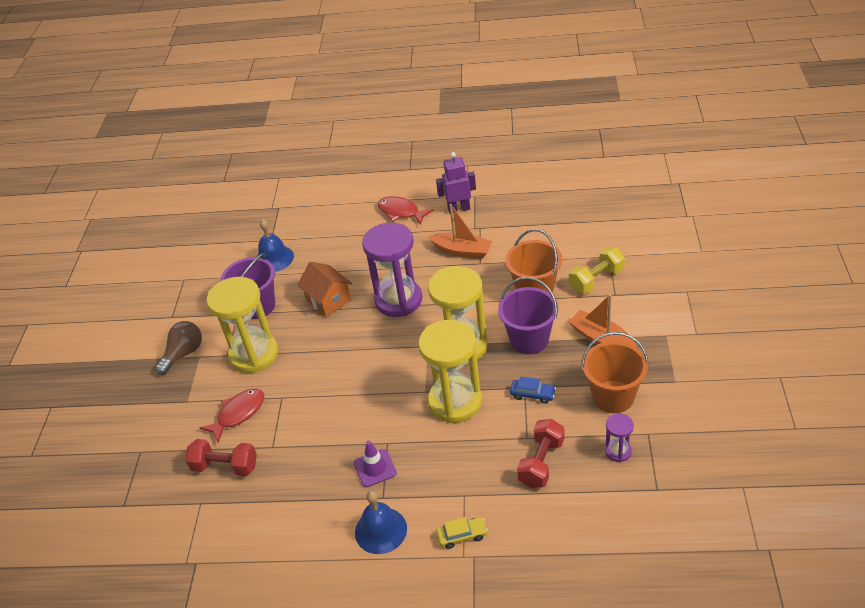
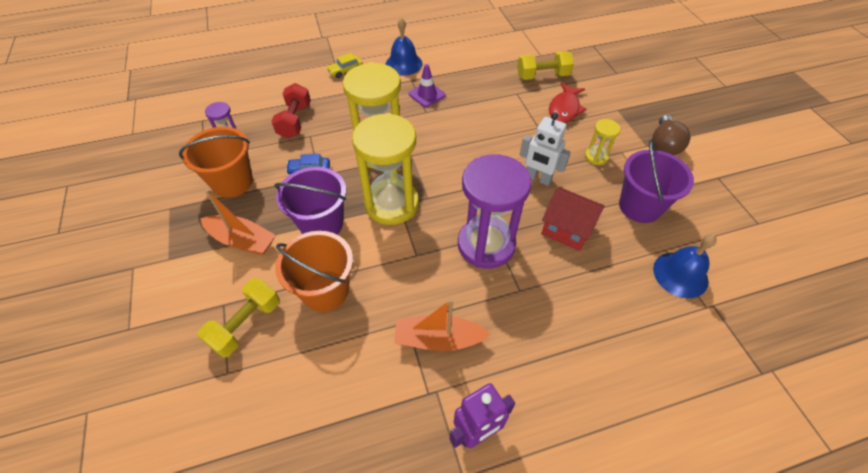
camera: 155 degrees right, 10 degrees up
red dumbbell [185,439,257,476] -> yellow dumbbell [517,51,574,80]
yellow hourglass [207,277,278,373] -> yellow hourglass [585,119,621,165], size x0.46
orange house [297,262,352,317] -> red house [541,188,605,251]
red fish [378,196,434,225] -> none
none -> white robot [520,112,571,186]

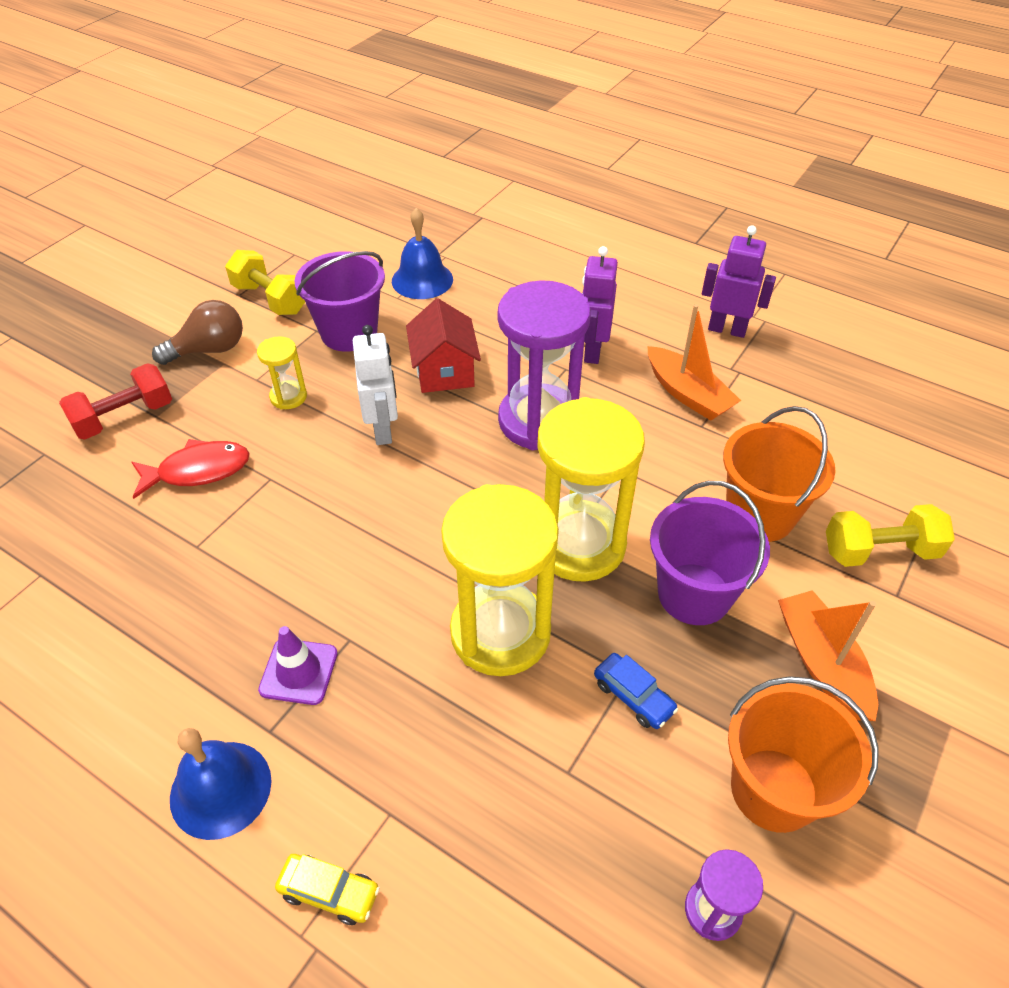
camera: 130 degrees left, 5 degrees down
red dumbbell [271,83,311,138] -> red dumbbell moved to [59,363,172,440]
yellow dumbbell [517,51,574,80] -> yellow dumbbell moved to [225,250,305,315]
none -> purple robot [582,246,618,364]

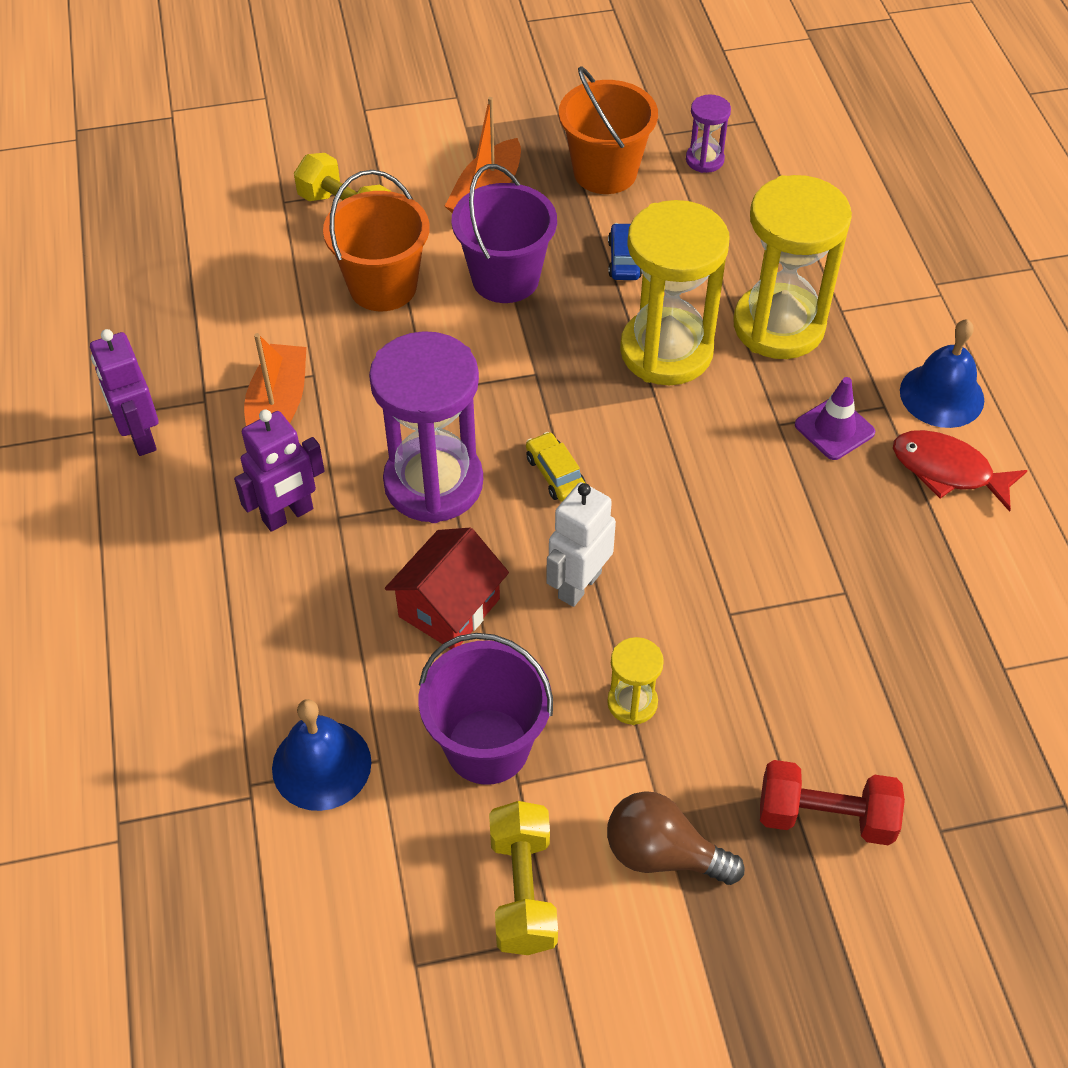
camera: 135 degrees left, 5 degrees up
red fish [132,439,250,499] -> red fish moved to [893,430,1028,512]
yellow car [275,854,380,925] -> yellow car moved to [526,432,586,502]
yellow hourglass [537,397,645,582] -> yellow hourglass moved to [734,175,852,359]

